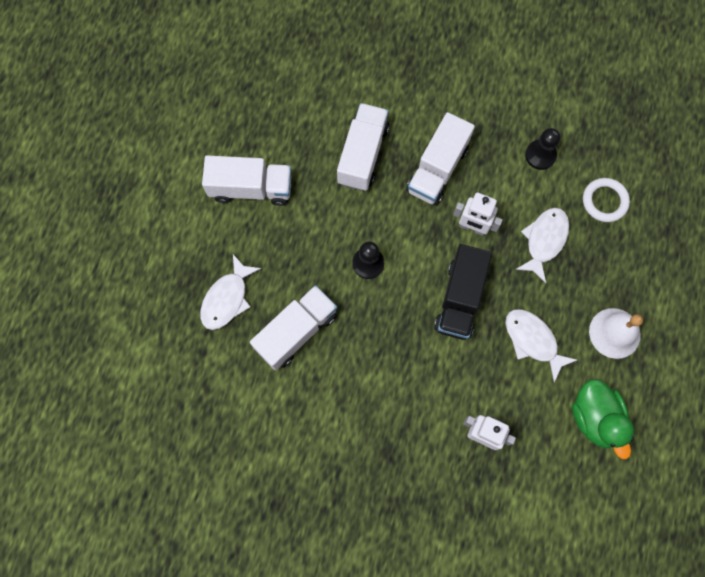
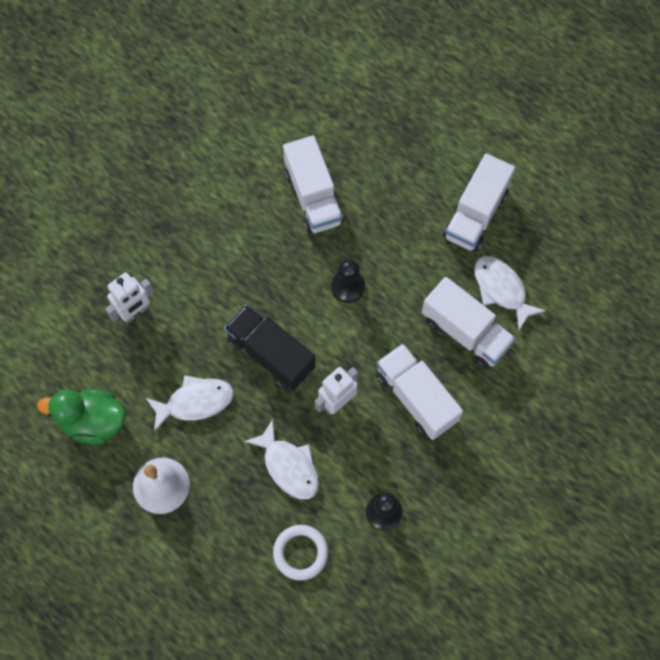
camera: 115 degrees right, 5 degrees down
white fish [200,254,261,330] -> white fish moved to [474,256,546,330]

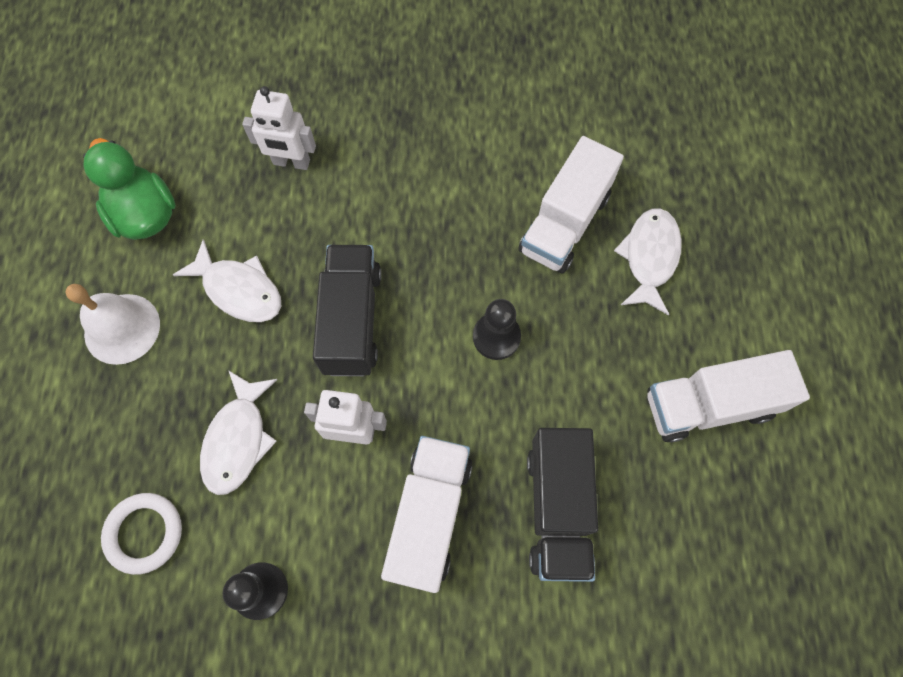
camera: 50 degrees right, 0 degrees up
white truck [422,277,516,369] -> black truck [527,428,598,582]
white fish [474,256,546,330] -> white fish moved to [614,208,682,315]

